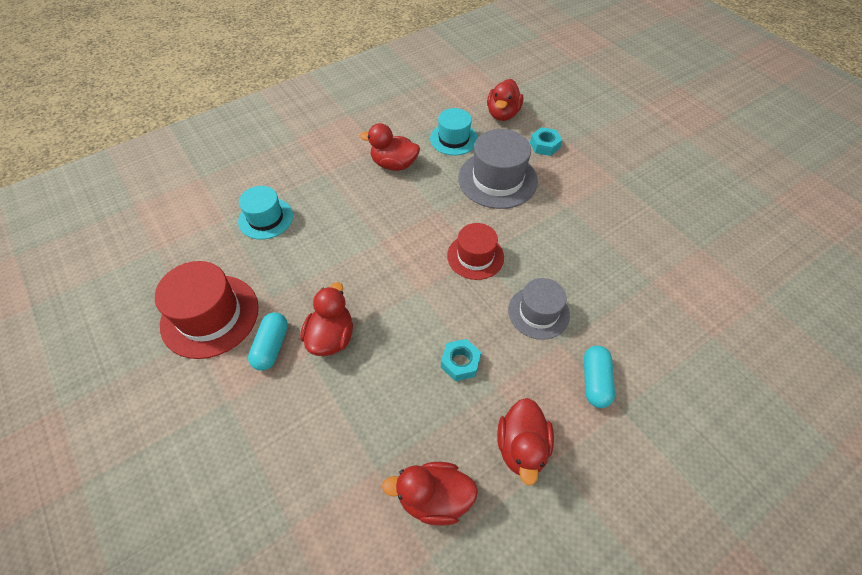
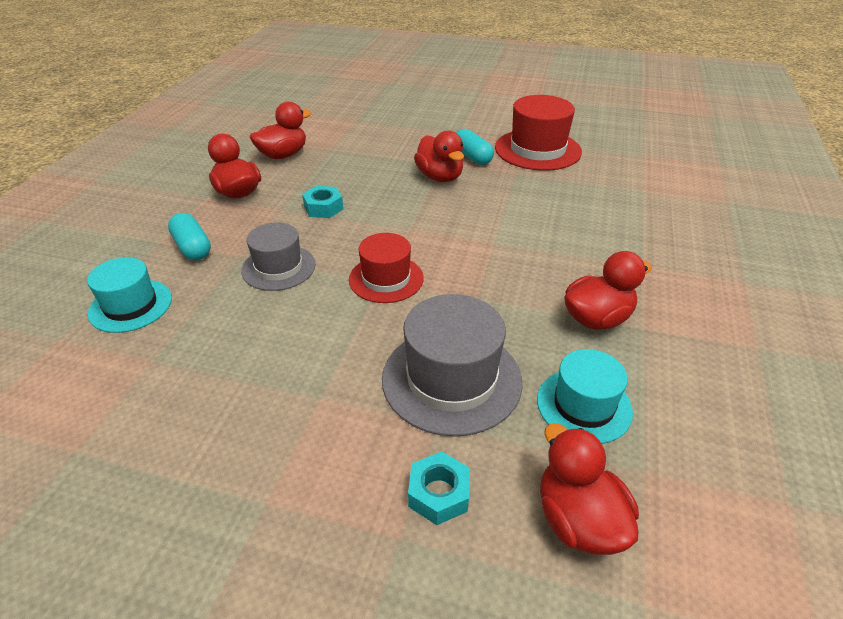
camera: 140 degrees right, 15 degrees down
turquoise hat [238,186,293,239] -> turquoise hat moved to [87,257,172,333]

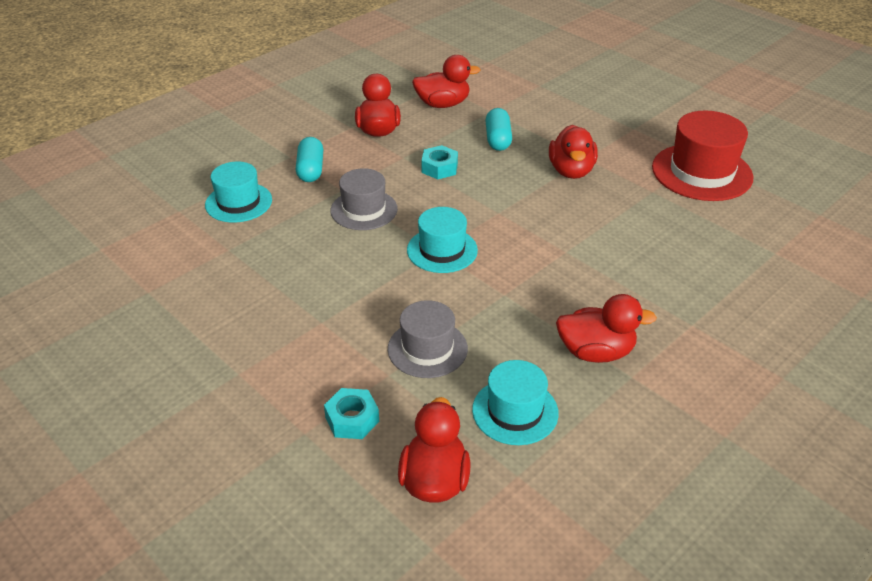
camera: 30 degrees right, 0 degrees up
red hat [349,233,424,303] -> turquoise hat [407,207,478,273]
grey hat [382,294,523,436] -> grey hat [388,300,468,378], size x0.64
turquoise capsule [456,129,494,165] -> turquoise capsule moved to [485,108,512,151]

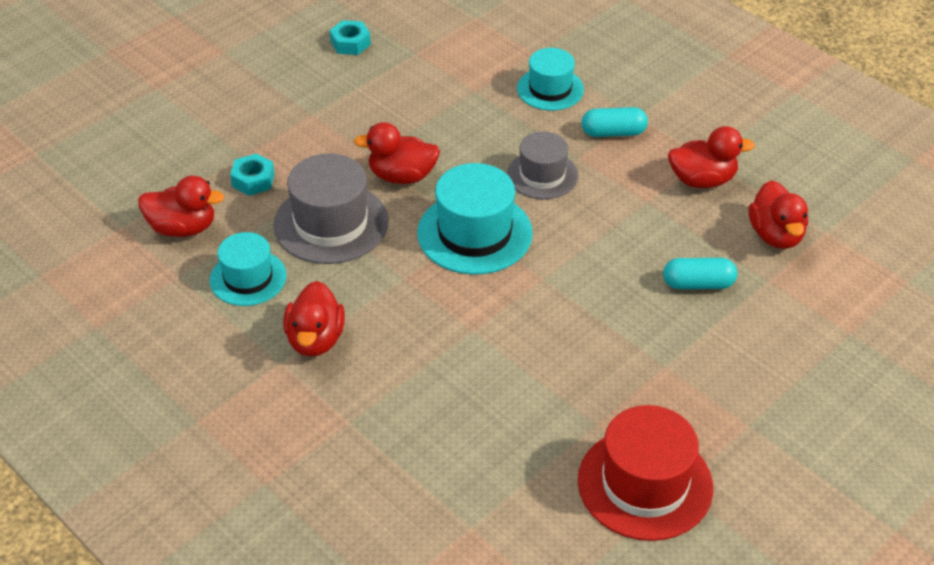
camera: 90 degrees right, 5 degrees up
grey hat [388,300,468,378] -> grey hat [273,153,388,264], size x1.56
turquoise hat [407,207,478,273] -> turquoise hat [417,163,533,275], size x1.56
turquoise nut [421,145,458,179] -> turquoise nut moved to [330,20,371,55]
red duck [549,125,598,179] -> red duck moved to [354,122,440,184]

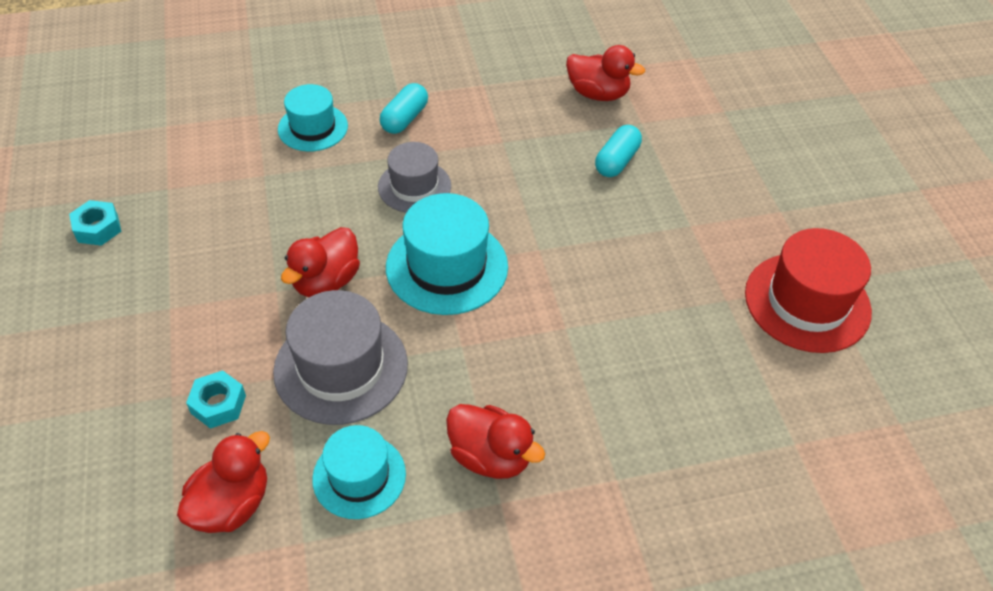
camera: 60 degrees left, 5 degrees up
red duck [668,126,755,188] -> none

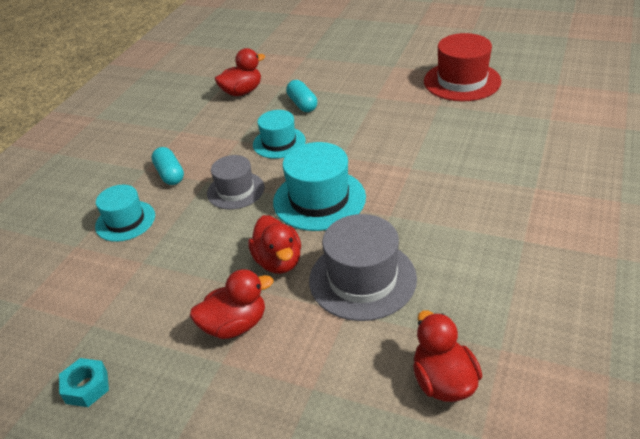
camera: 50 degrees left, 10 degrees down
turquoise nut [186,370,246,429] -> none
turquoise hat [312,425,406,519] -> turquoise hat moved to [253,110,306,159]
red duck [446,404,545,479] -> red duck moved to [190,269,273,339]

